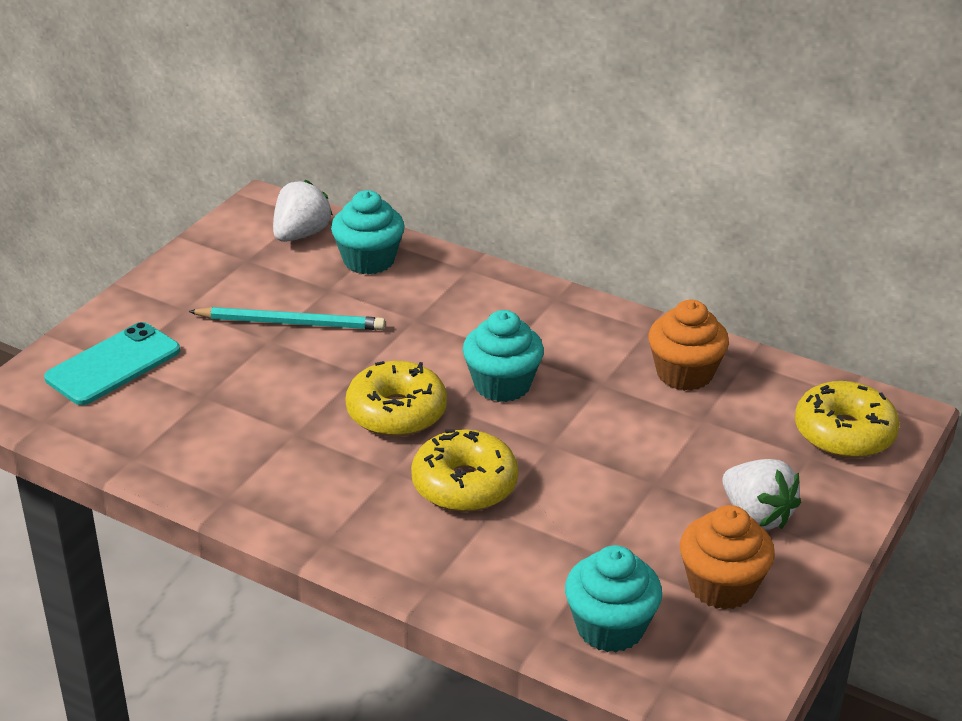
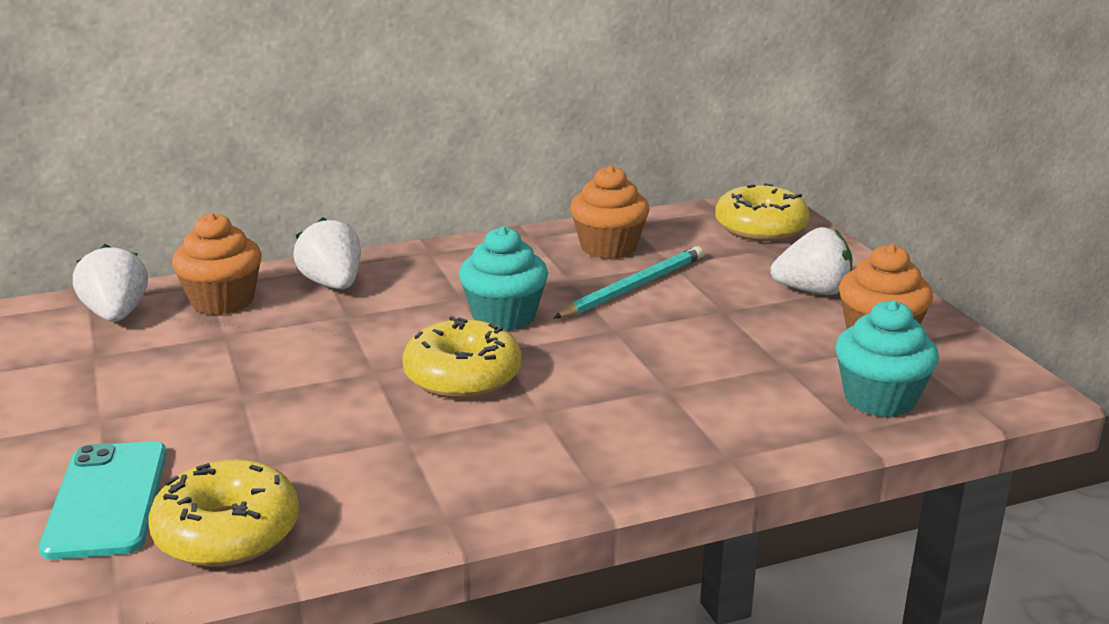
camera: 50 degrees left, 10 degrees down
turquoise pencil [188,307,385,330] -> turquoise pencil moved to [553,246,703,318]
turquoise cupcake [331,190,405,275] -> orange cupcake [172,213,262,315]
yellow donut [411,429,518,512] -> yellow donut moved to [148,459,299,567]
none -> white strawberry [293,217,361,290]

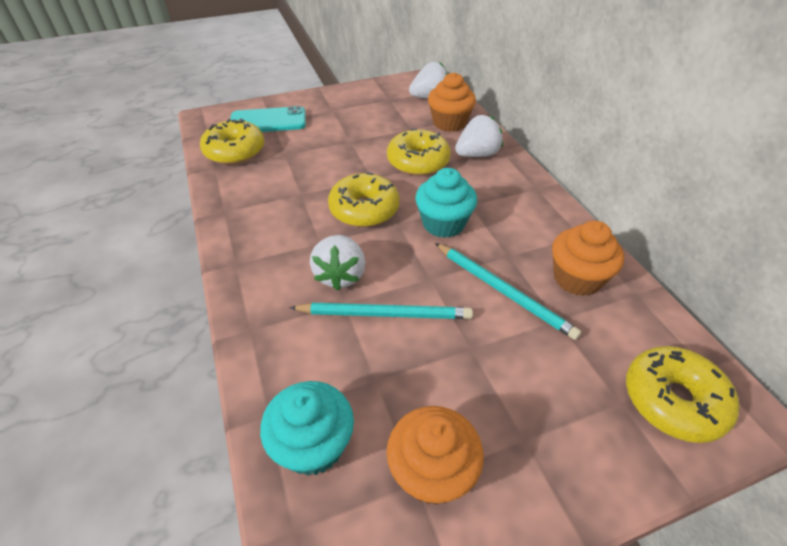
camera: 90 degrees right, 20 degrees up
white strawberry [771,227,852,295] -> white strawberry moved to [310,235,365,291]
none -> turquoise pencil [289,303,473,319]
none -> yellow donut [387,129,451,176]

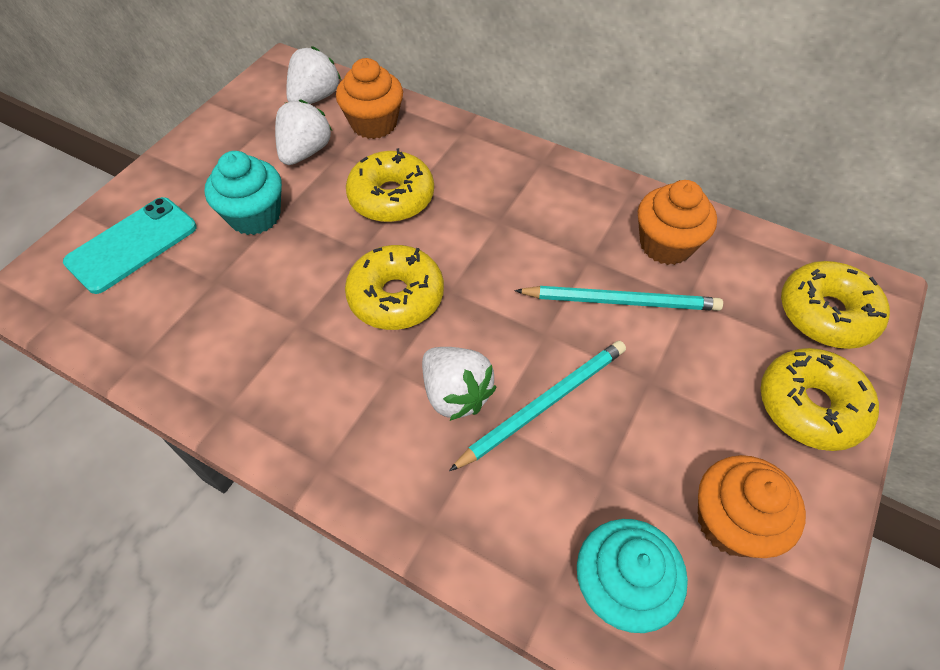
camera: 40 degrees left, 10 degrees up
yellow donut [200,119,264,165] -> yellow donut moved to [760,348,879,451]
turquoise cupcake [415,168,477,238] -> turquoise cupcake moved to [205,151,282,235]
white strawberry [455,115,503,157] -> white strawberry moved to [275,100,332,165]

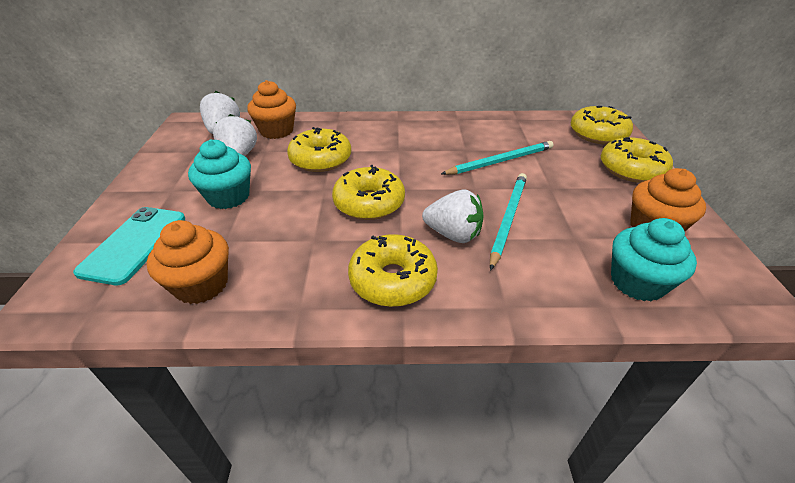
camera: 30 degrees left, 15 degrees down
orange cupcake [638,180,717,265] -> orange cupcake moved to [147,220,229,304]
none -> yellow donut [348,234,438,307]

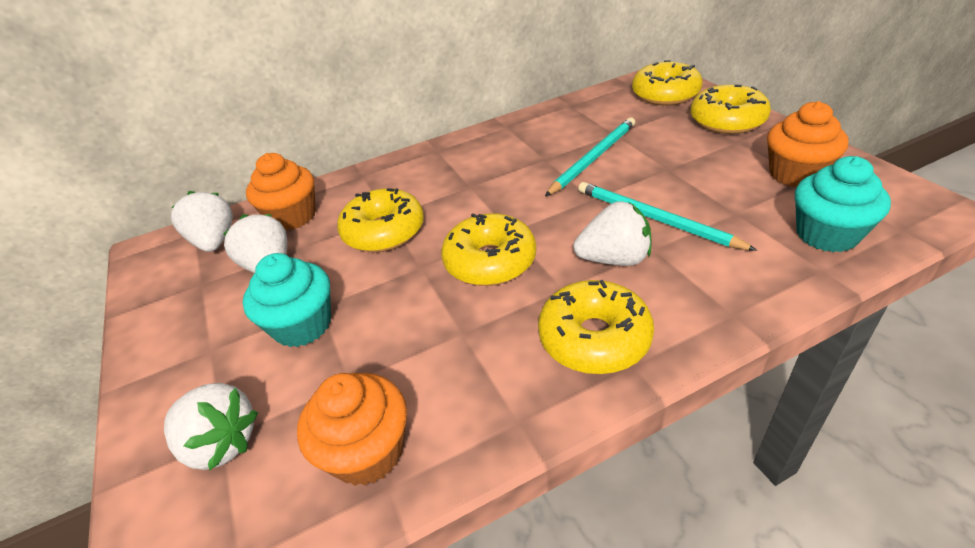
camera: 20 degrees left, 0 degrees up
turquoise phone [73,207,185,285] -> white strawberry [164,383,258,470]
turquoise pencil [490,173,527,271] -> turquoise pencil turned 45 degrees counterclockwise [578,182,757,251]

